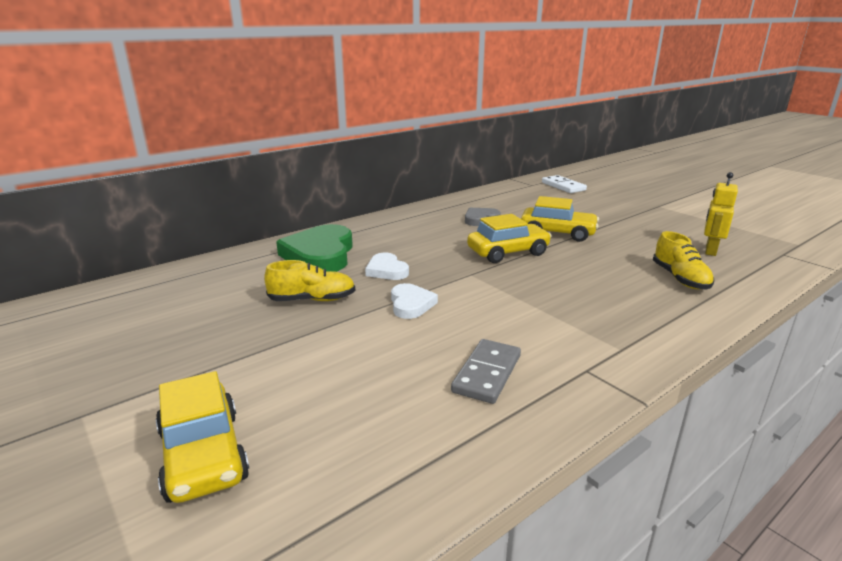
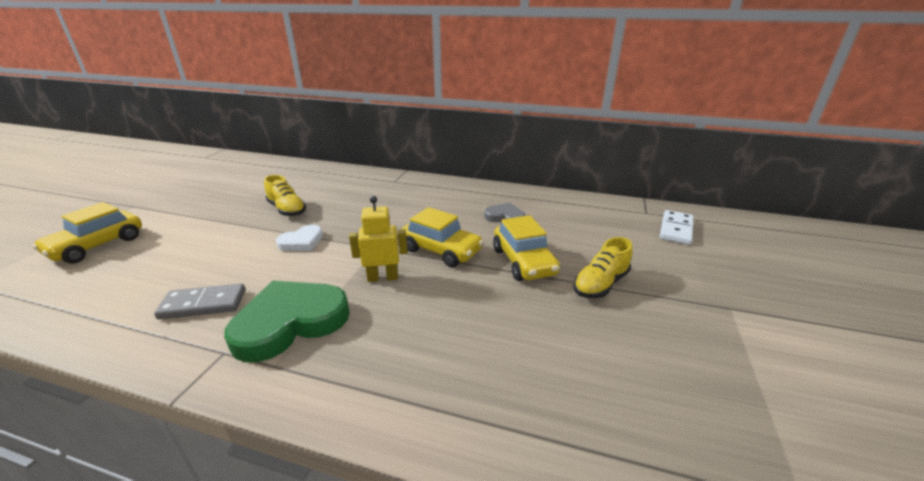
camera: 55 degrees right, 5 degrees up
green heart [276,224,353,272] -> green heart moved to [224,281,350,362]
white heart [365,253,409,280] -> none
yellow shoe [653,231,714,290] -> yellow shoe moved to [573,237,633,298]
yellow robot [704,172,738,256] -> yellow robot moved to [349,196,408,282]

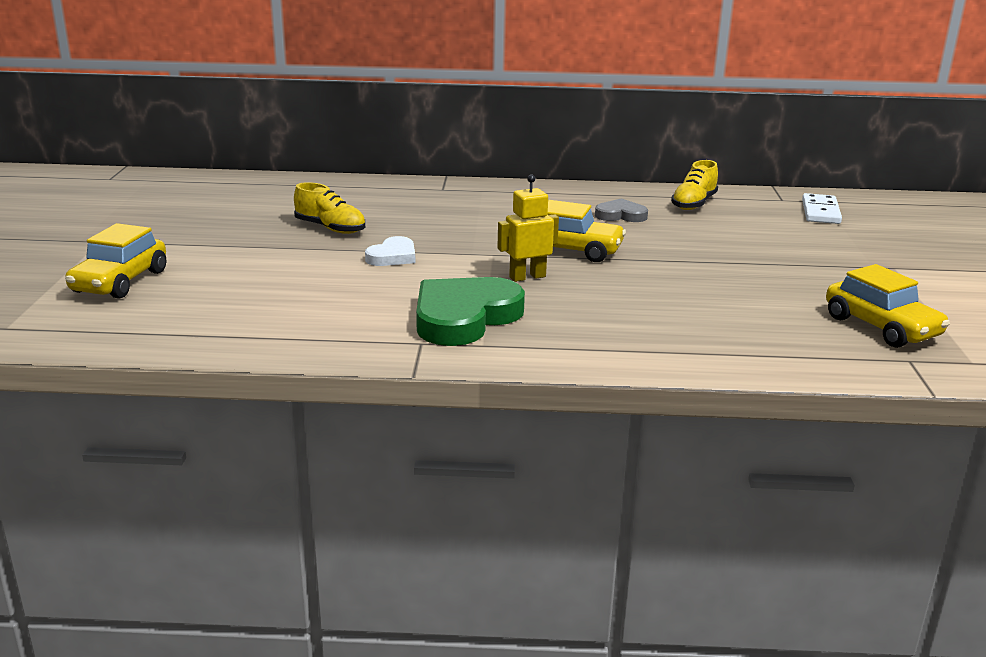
camera: 15 degrees left, 5 degrees down
grey domino [154,283,245,320] -> none
yellow car [493,215,560,281] -> yellow car moved to [826,264,950,348]
yellow shoe [573,237,633,298] -> yellow shoe moved to [671,160,718,210]

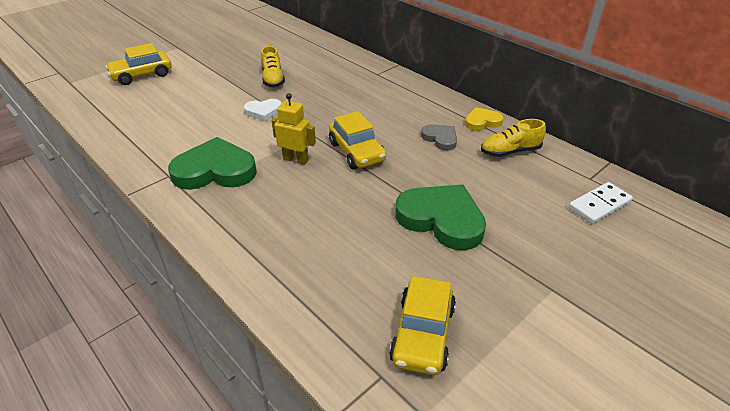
camera: 45 degrees right, 15 degrees up
none -> green heart [395,185,486,250]
none -> yellow heart [465,107,503,131]

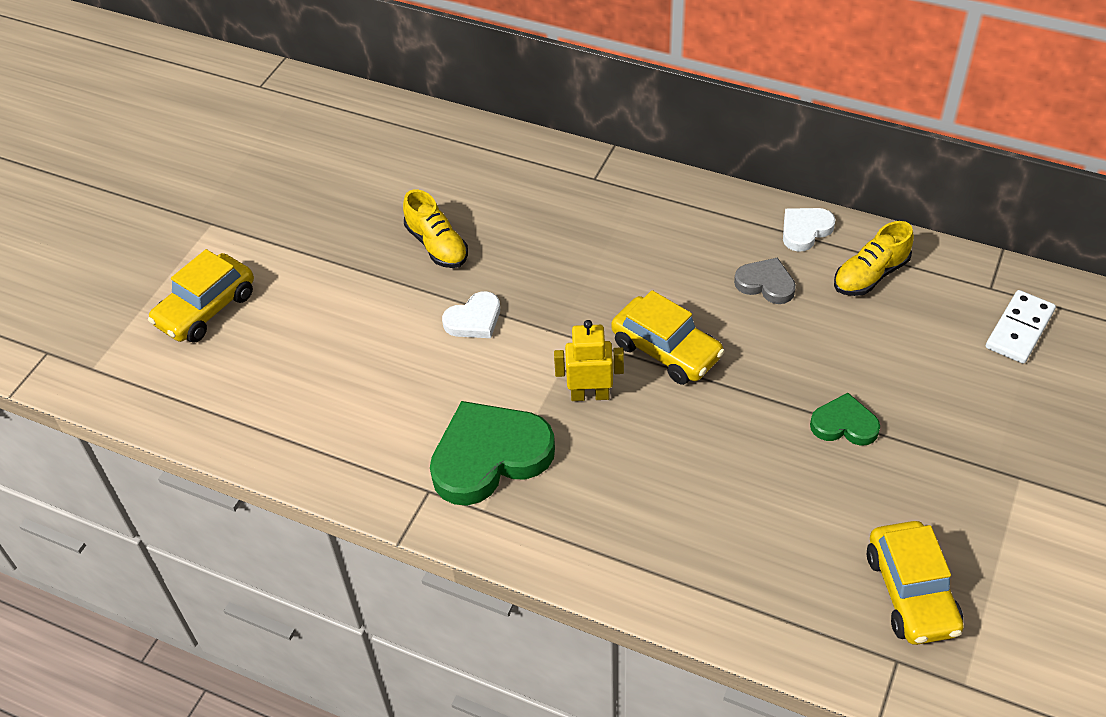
camera: 20 degrees left, 10 degrees up
green heart [395,185,486,250] -> green heart [810,393,880,446], size x0.53
yellow heart [465,107,503,131] -> white heart [783,208,836,252]

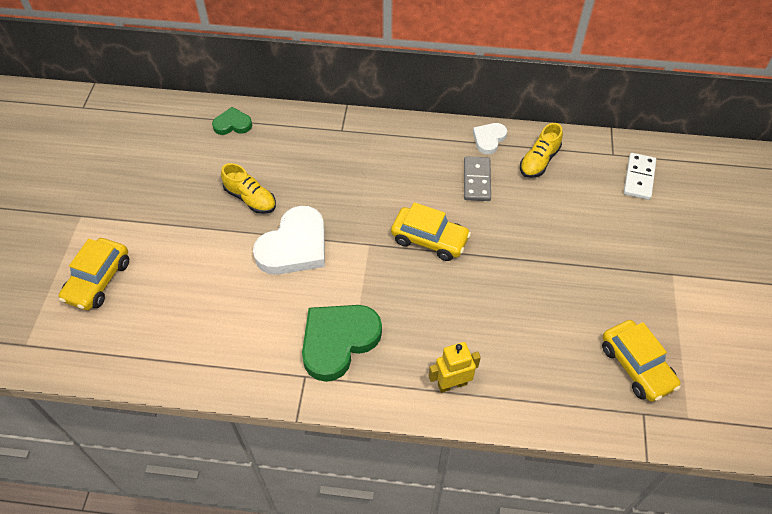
camera: 20 degrees left, 5 degrees up
white heart [442,291,500,338] -> white heart [253,206,325,275], size x1.90
yellow robot [554,320,624,401] -> yellow robot moved to [429,342,481,393]
grey heart [734,257,796,304] -> grey domino [464,156,491,201]
green heart [810,393,880,446] -> green heart moved to [212,107,252,135]

